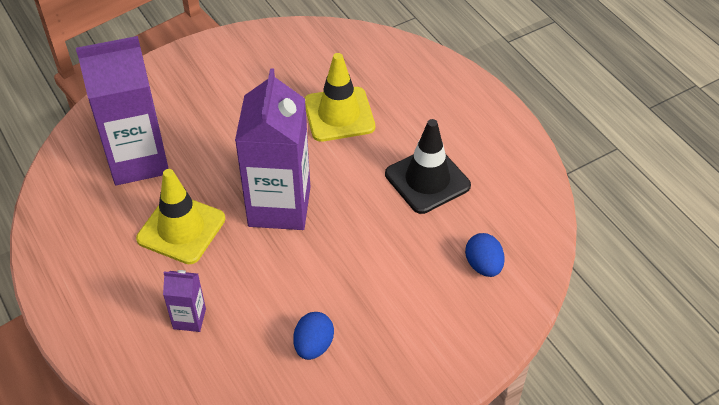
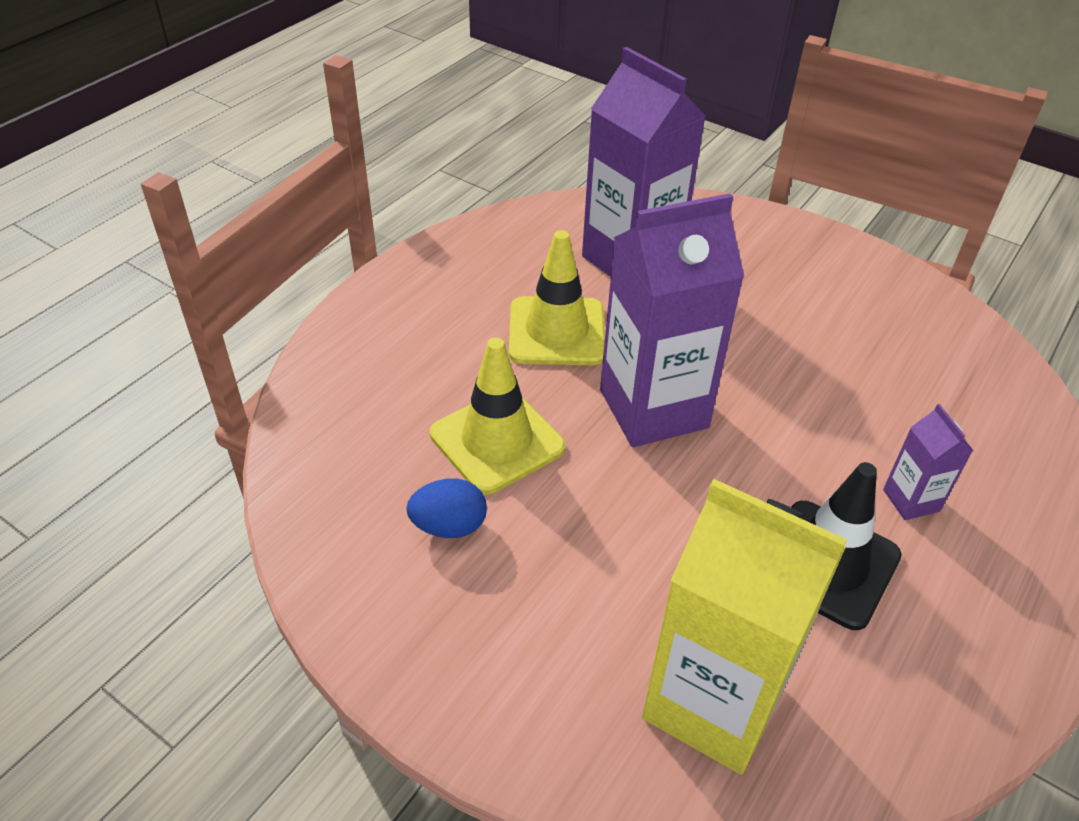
camera: 65 degrees right, 5 degrees down
purple carton [163,270,206,332] -> purple carton moved to [883,404,973,520]
yellow traffic cone [305,53,375,142] -> yellow traffic cone moved to [430,338,566,494]
blue egg [465,233,505,277] -> yellow carton [642,479,847,775]

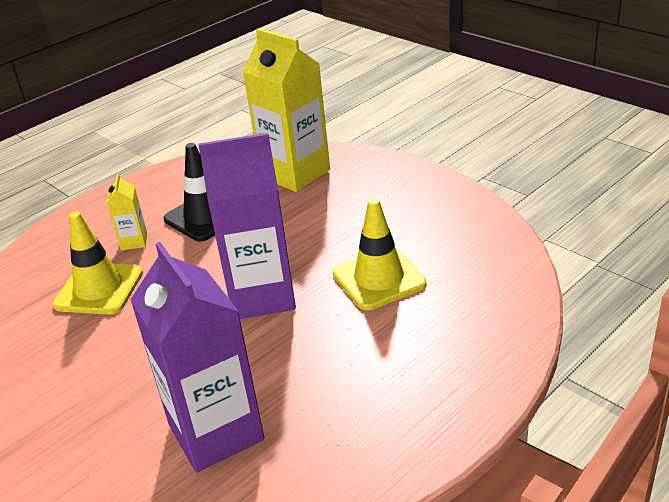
camera: 165 degrees left, 10 degrees down
blue egg [406,479,487,538] -> none
yellow traffic cone [509,230,605,365] -> yellow traffic cone moved to [53,212,143,315]
purple carton [883,404,973,520] -> yellow carton [107,174,147,251]

